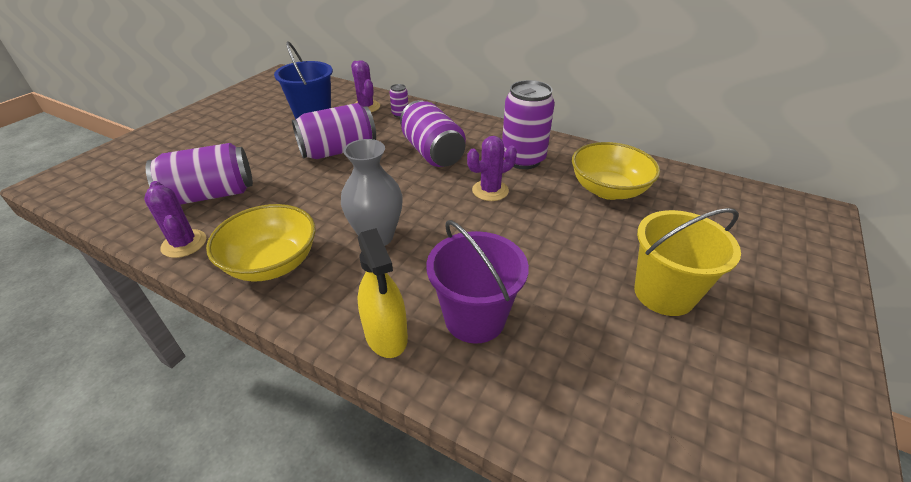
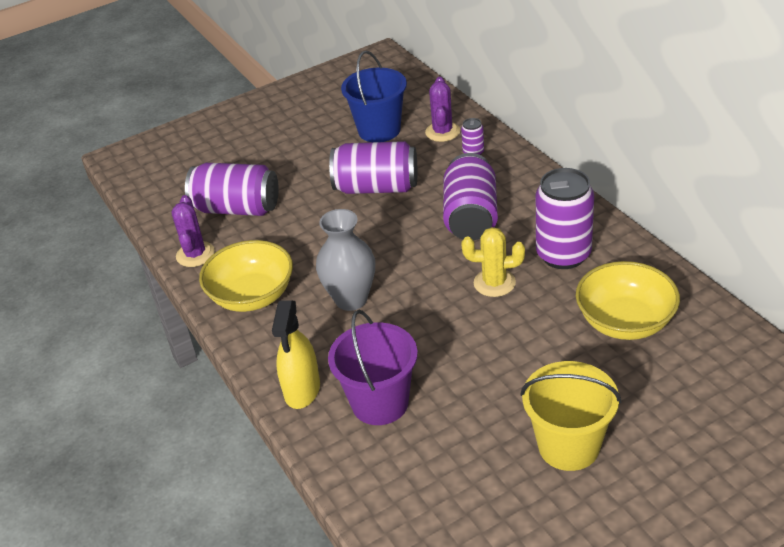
camera: 35 degrees right, 0 degrees up
purple cactus [467,136,517,201] -> yellow cactus [461,227,525,297]

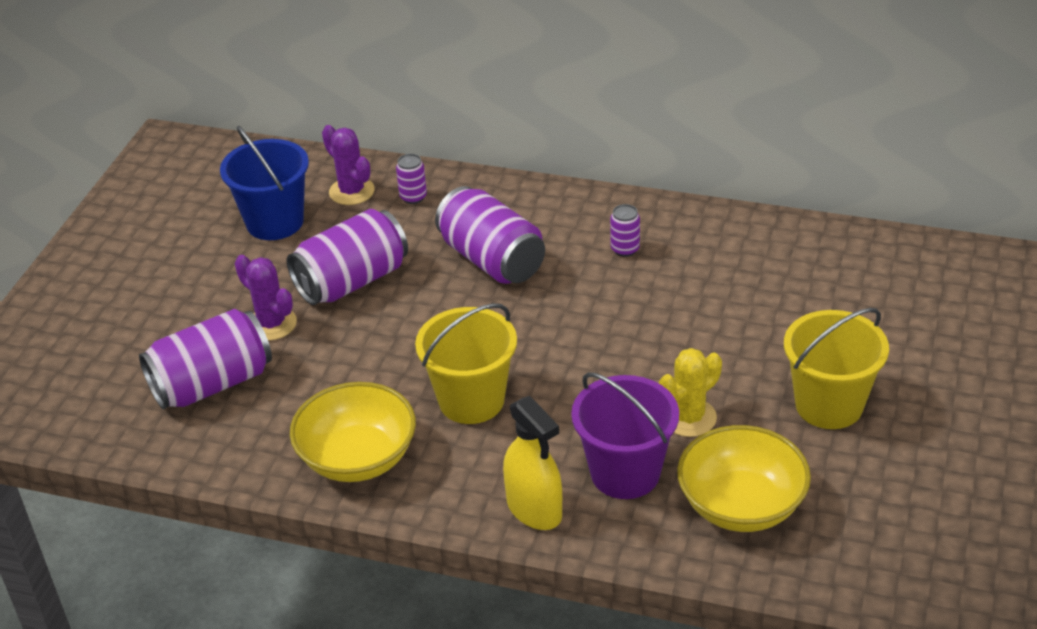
camera: 45 degrees left, 0 degrees up
purple cactus [172,195,215,267] -> purple cactus moved to [235,255,297,341]
grey vase [316,209,375,311] -> yellow bucket [415,303,517,424]
yellow cactus [461,227,525,297] -> yellow cactus moved to [659,348,722,437]
purple can [536,168,594,269] -> purple can [610,204,640,257], size x0.45
yellow bowl [576,261,680,340] -> yellow bowl moved to [677,425,811,532]

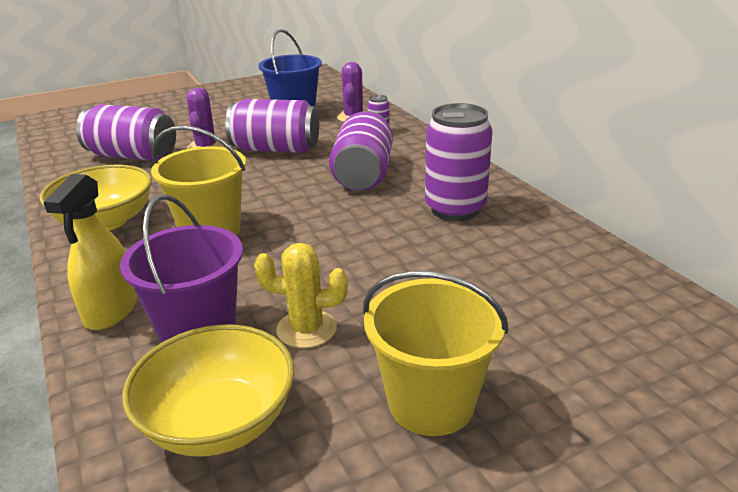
camera: 45 degrees right, 10 degrees down
purple can [610,204,640,257] -> purple can [425,103,492,221], size x2.23

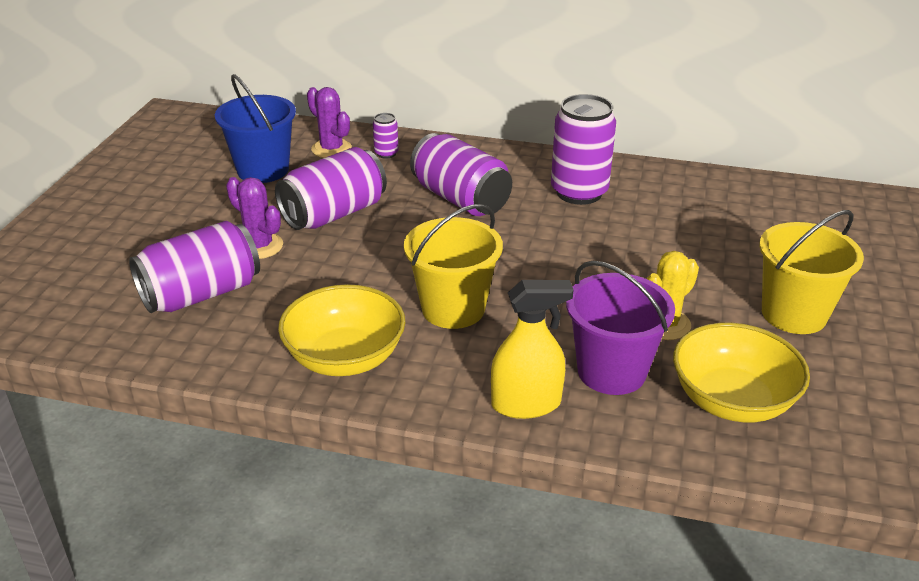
camera: 50 degrees left, 5 degrees up
yellow spray bottle [43,174,137,330] -> yellow spray bottle turned 60 degrees counterclockwise [491,280,574,419]

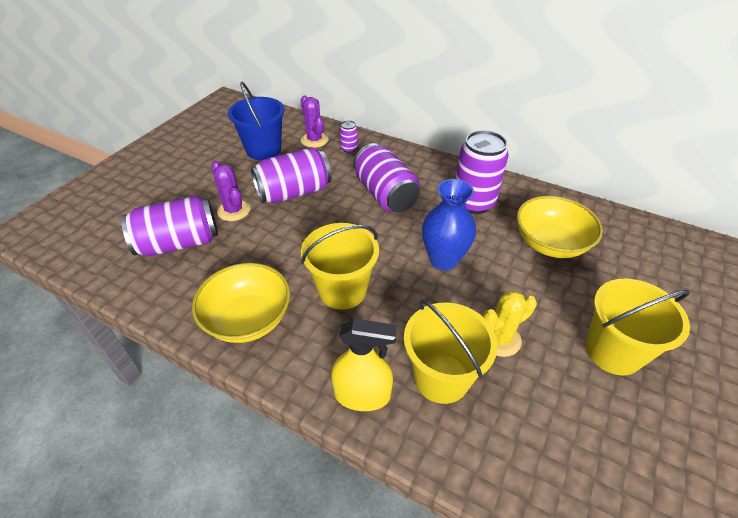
camera: 15 degrees right, 10 degrees up
purple bucket [566,261,675,395] -> yellow bucket [404,300,498,404]
yellow bowl [673,323,810,422] -> yellow bowl moved to [517,196,603,258]
none -> blue vase [422,179,476,270]

